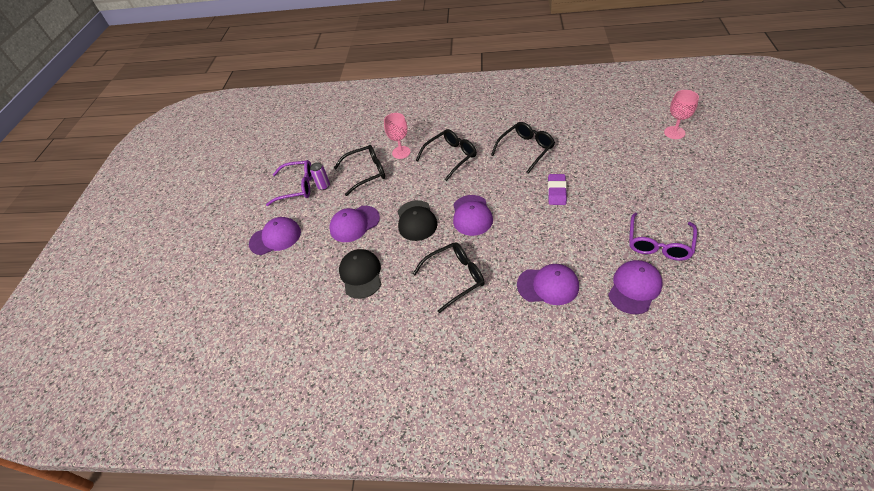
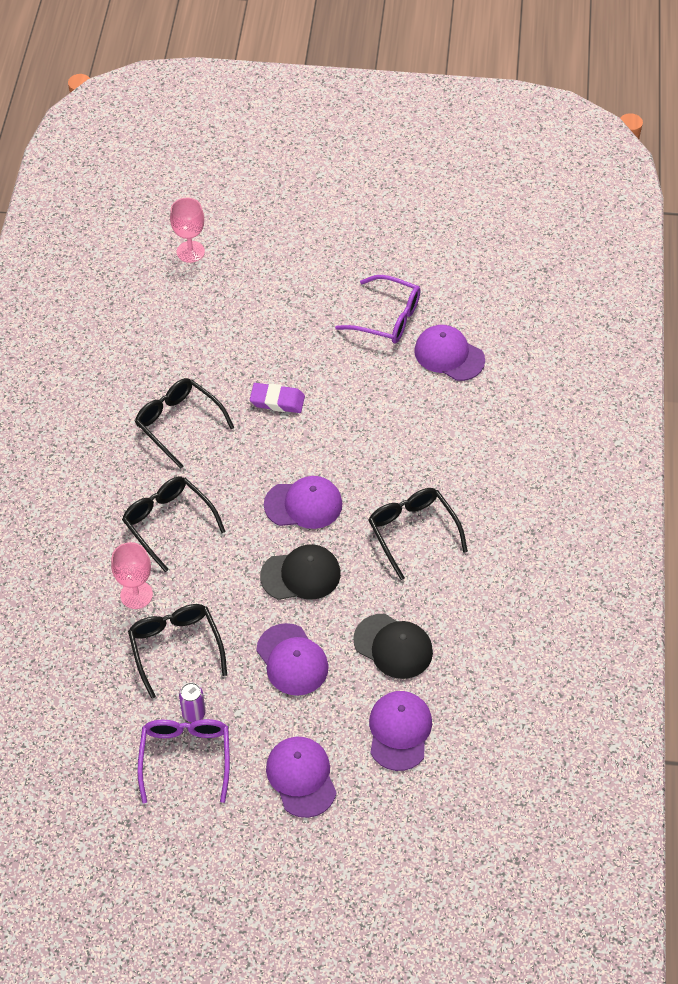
camera: 95 degrees left, 5 degrees up
black cap [339,249,381,299] -> black cap turned 135 degrees counterclockwise [353,614,433,679]
purple cap [517,264,579,305] -> purple cap moved to [369,691,432,771]

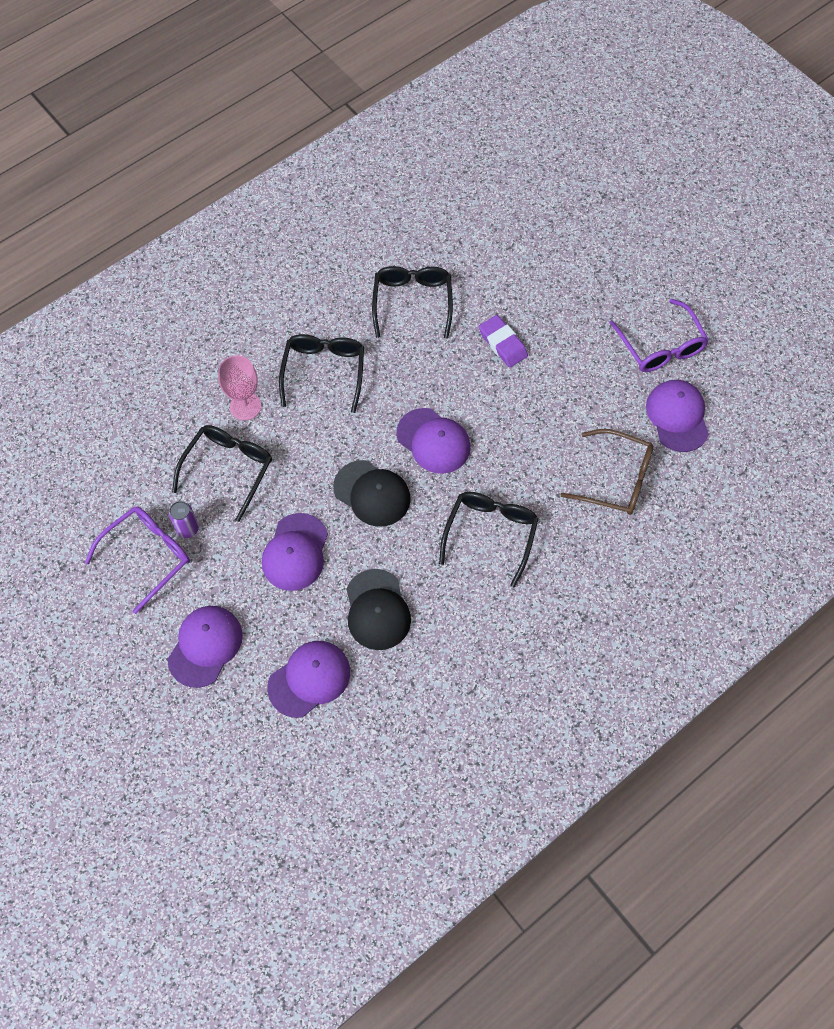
camera: 45 degrees right, 10 degrees up
pink goblet [170,198,205,263] -> none
none -> brown glasses [561,429,654,515]

